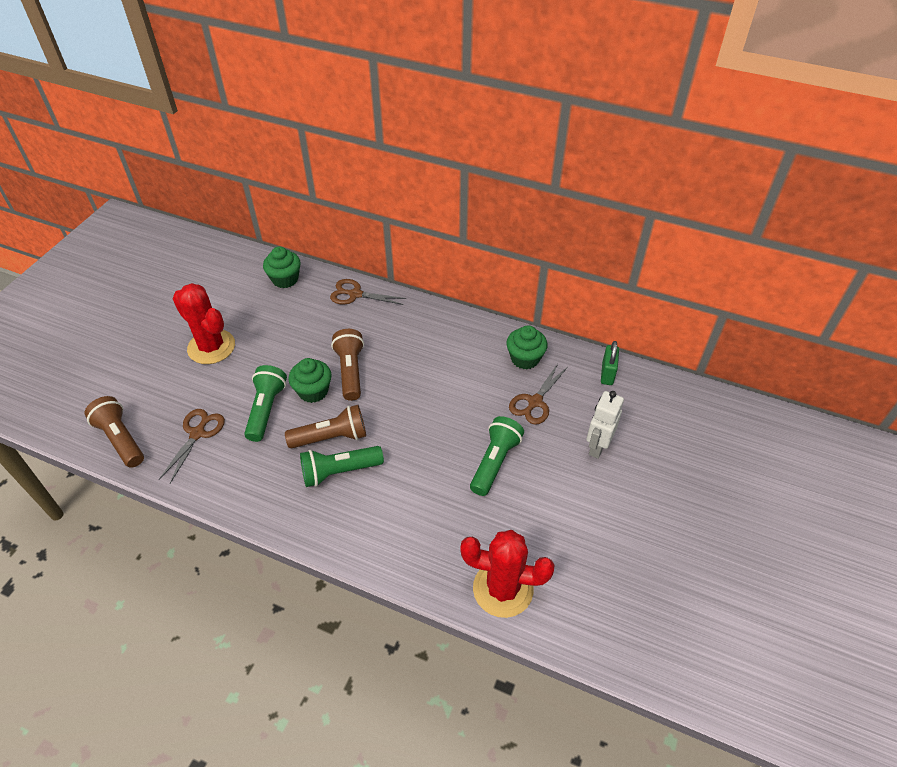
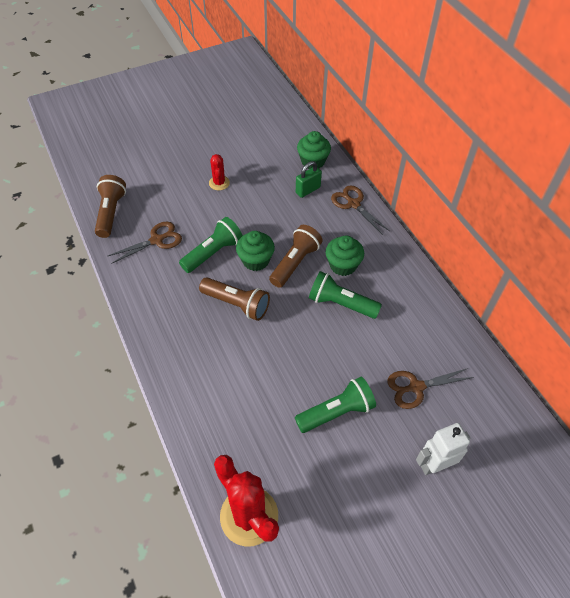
camera: 40 degrees right, 5 degrees up
red cactus [173,283,235,364] -> red cactus [209,154,230,190], size x0.51
green flashlight [300,446,384,487] -> green flashlight moved to [309,271,382,319]
green cupcake [506,325,548,369] -> green cupcake moved to [325,235,364,276]
green padlock [601,341,619,385] -> green padlock moved to [296,161,322,198]

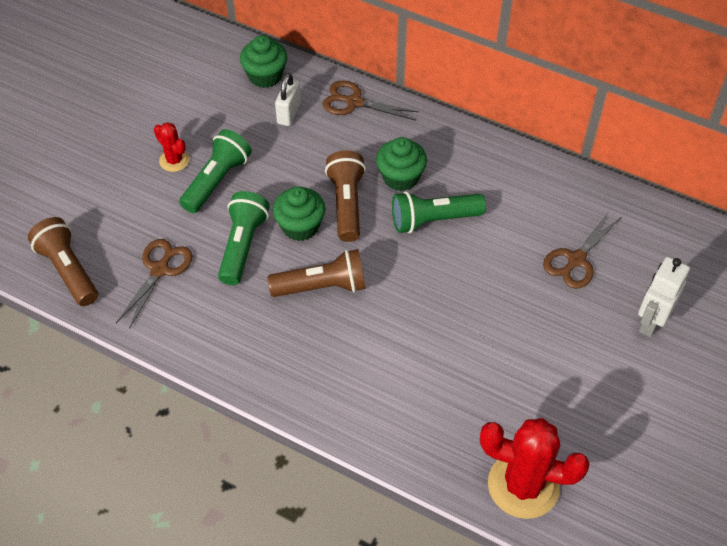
camera: 35 degrees left, 0 degrees up
green flashlight [295,377,376,433] -> green flashlight moved to [179,129,252,213]
green padlock [296,161,322,198] -> white padlock [275,73,301,126]

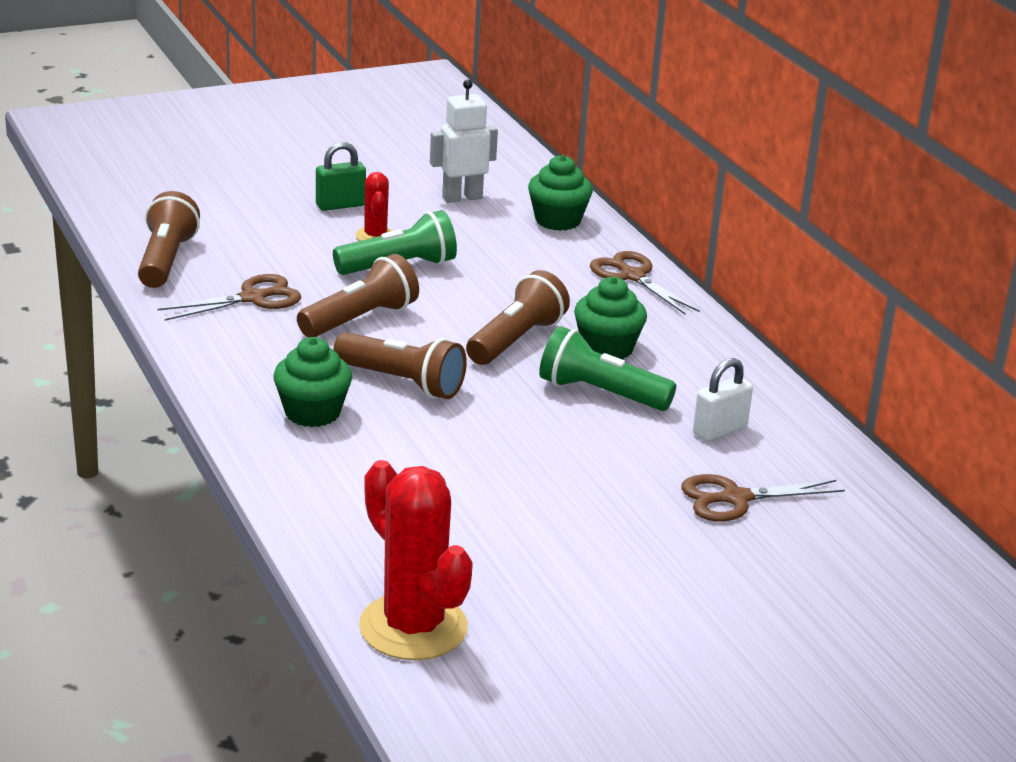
camera: 35 degrees right, 25 degrees down
green flashlight [218,191,270,285] -> brown flashlight [297,254,419,337]
green cupcake [273,186,326,241] -> green cupcake moved to [273,337,352,427]
white padlock [275,73,301,126] -> white padlock moved to [693,358,753,441]
white robot [638,257,690,337] -> white robot moved to [430,79,498,203]
none -> green padlock [316,142,366,211]

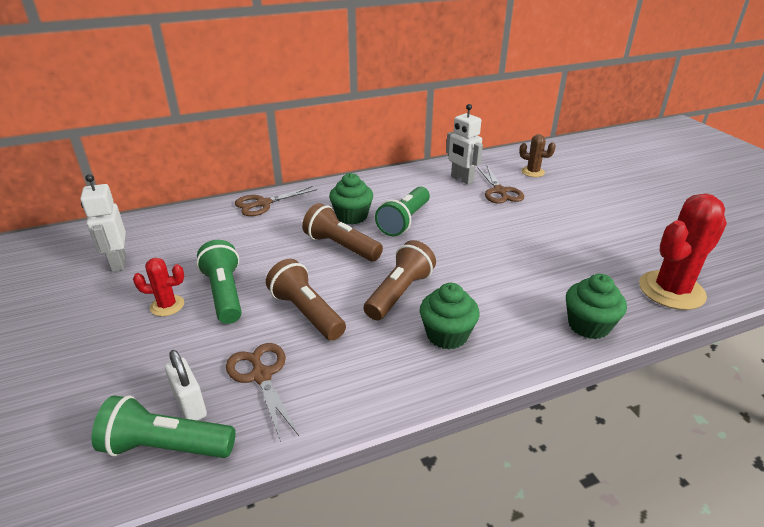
camera: 85 degrees left, 5 degrees up
brown flashlight [138,191,200,288] -> green flashlight [92,395,236,458]
green padlock [316,142,366,211] -> none
green cupcake [528,155,593,231] -> green cupcake moved to [566,274,627,339]
white padlock [693,358,753,441] -> white padlock moved to [165,350,207,421]
none -> white robot [446,104,483,185]
none -> brown cactus [519,134,556,177]

